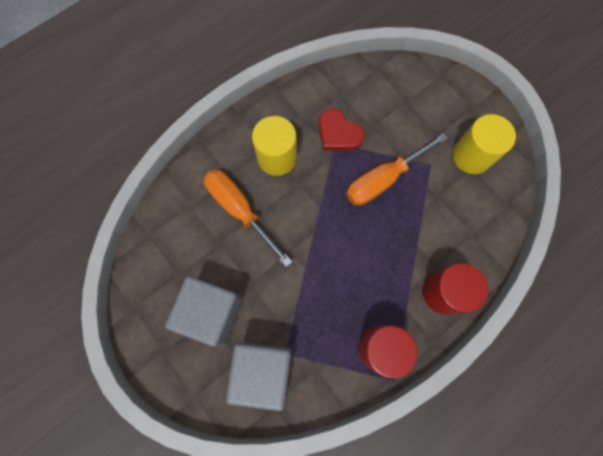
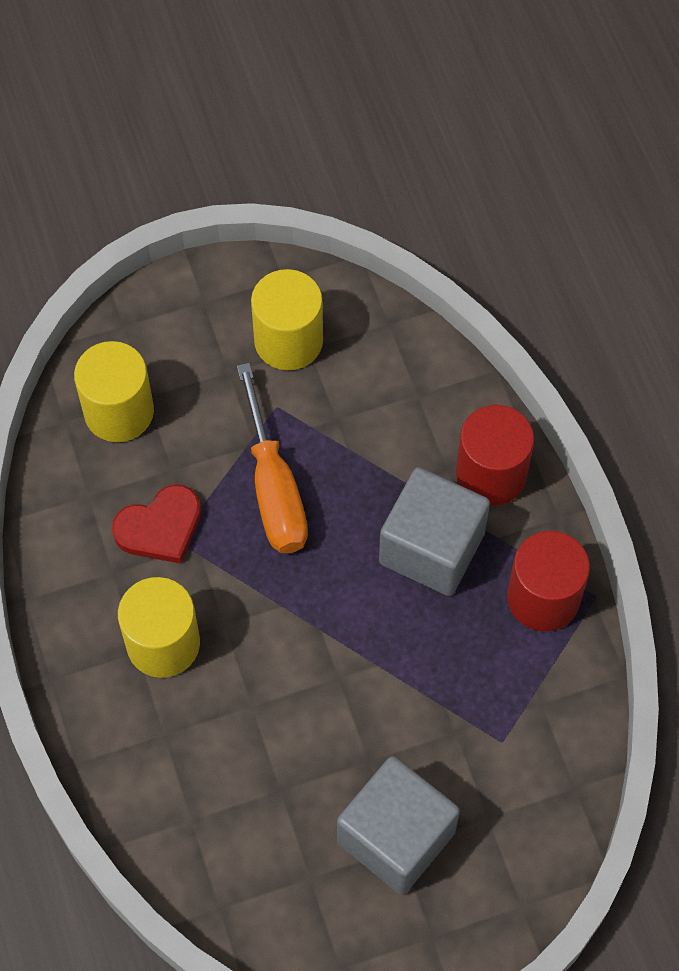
camera: 70 degrees left, 10 degrees down
orange screwdriver [204,169,292,267] -> none
grey cube [226,342,292,411] -> grey cube moved to [379,467,490,596]
none -> yellow cylinder [74,341,154,442]

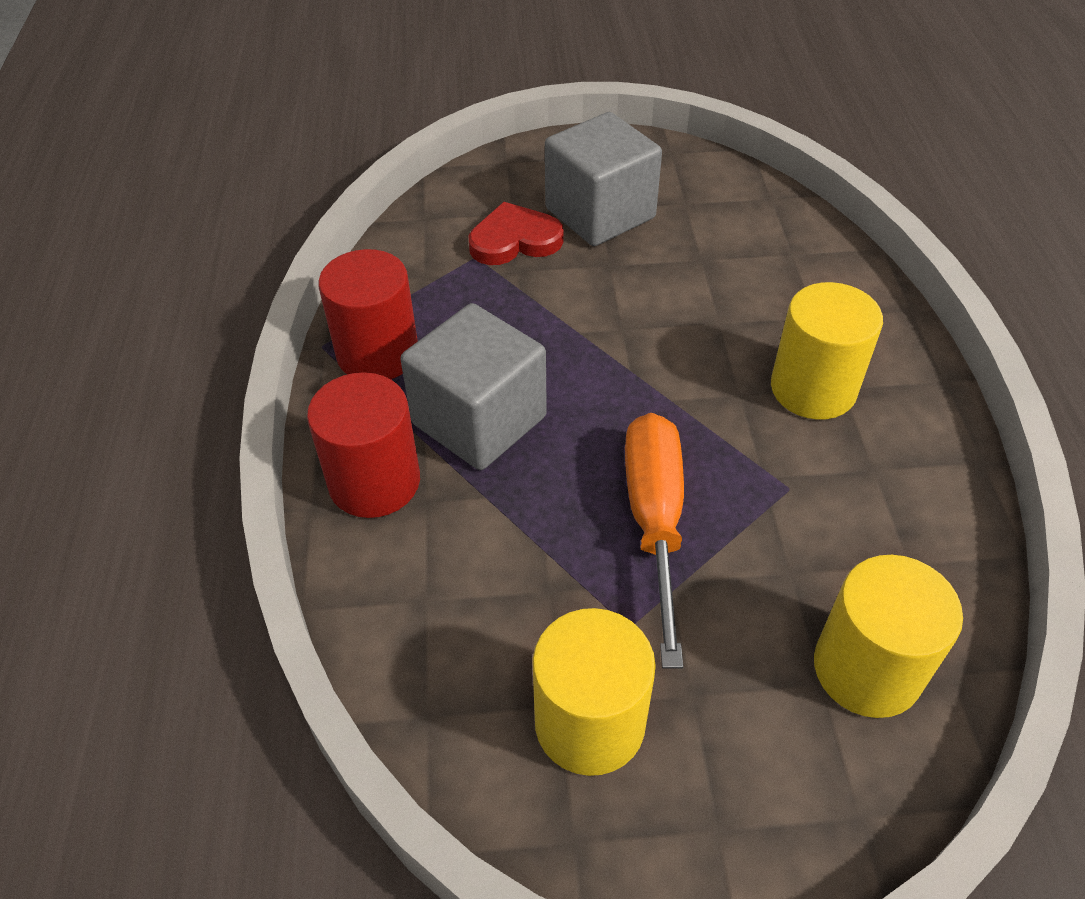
camera: 165 degrees left, 15 degrees down
red heart [112,484,201,564] -> red heart moved to [469,202,564,265]

